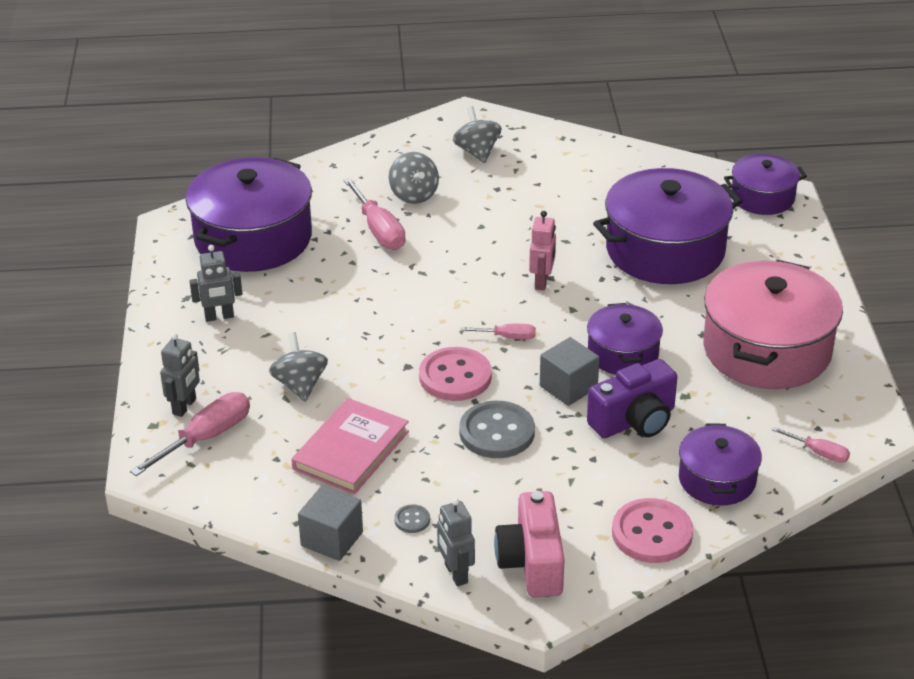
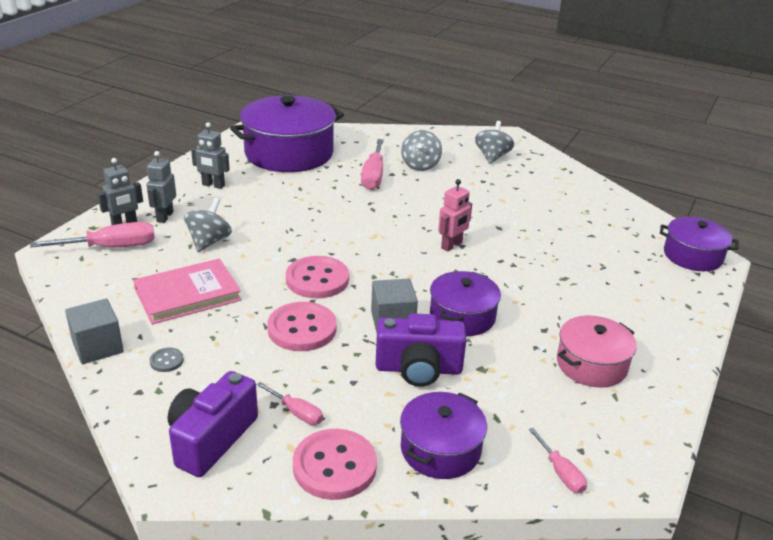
camera: 30 degrees right, 5 degrees down
grey robot [437,498,475,586] -> grey robot moved to [147,151,176,223]
grey button [459,401,535,458] -> pink button [267,302,337,351]
pink screwdriver [460,324,536,340] -> pink screwdriver moved to [257,382,323,425]
pink camera [494,491,565,597] -> purple camera [168,371,258,477]
purple pot [593,168,743,284] -> none
pink pot [703,260,843,389] -> pink pot [557,315,637,388], size x0.55

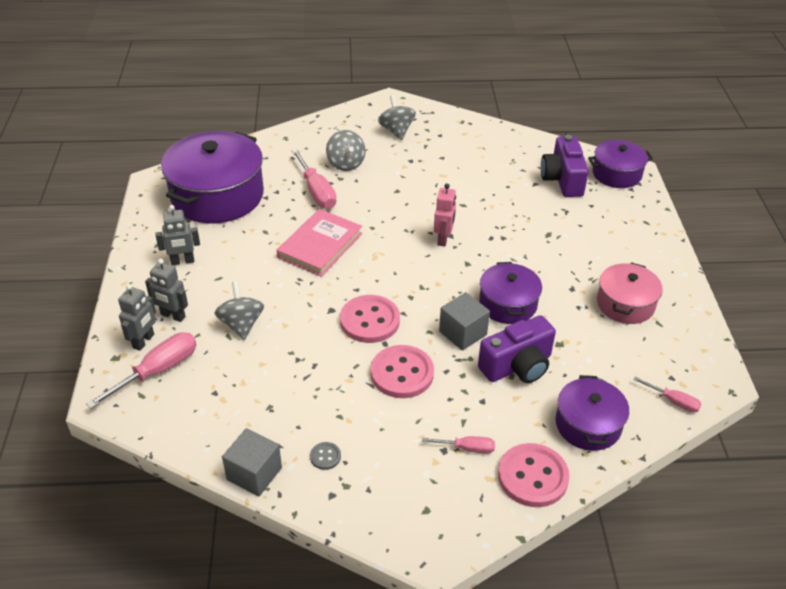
camera: 30 degrees left, 10 degrees up
pink book [133,258,241,324] -> pink book moved to [277,209,362,277]
grey robot [147,151,176,223] -> grey robot turned 45 degrees counterclockwise [145,259,188,322]
purple camera [168,371,258,477] -> purple camera moved to [541,135,589,197]

